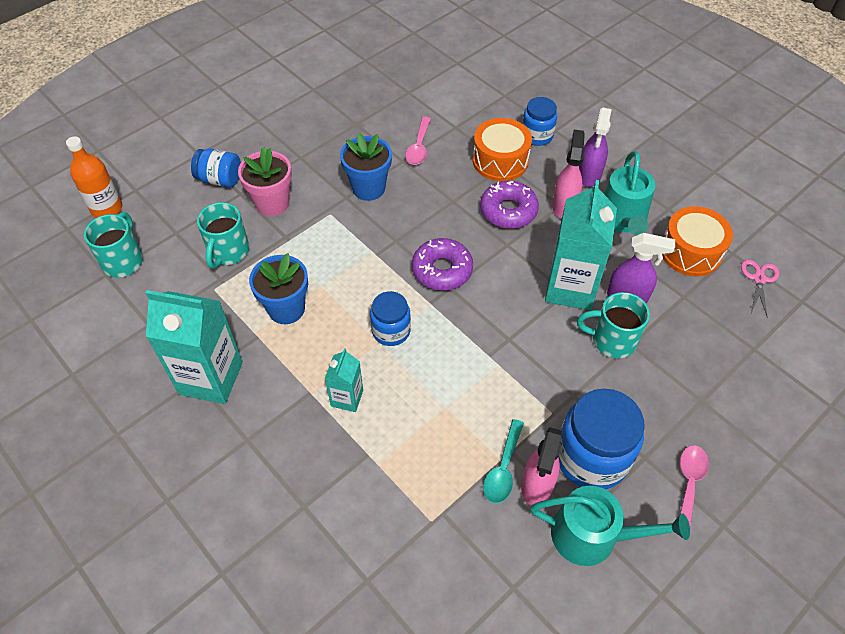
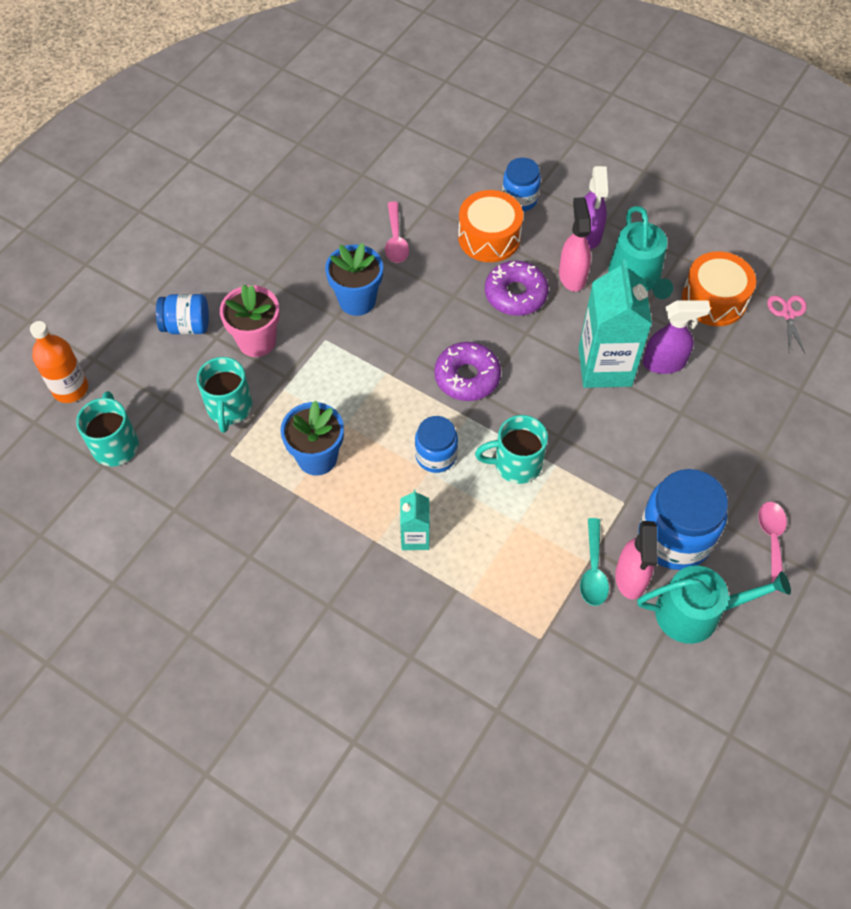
camera: 15 degrees left, 5 degrees up
turquoise carton [146,290,243,404] -> none
turquoise mug [577,292,650,358] -> turquoise mug moved to [475,415,548,484]

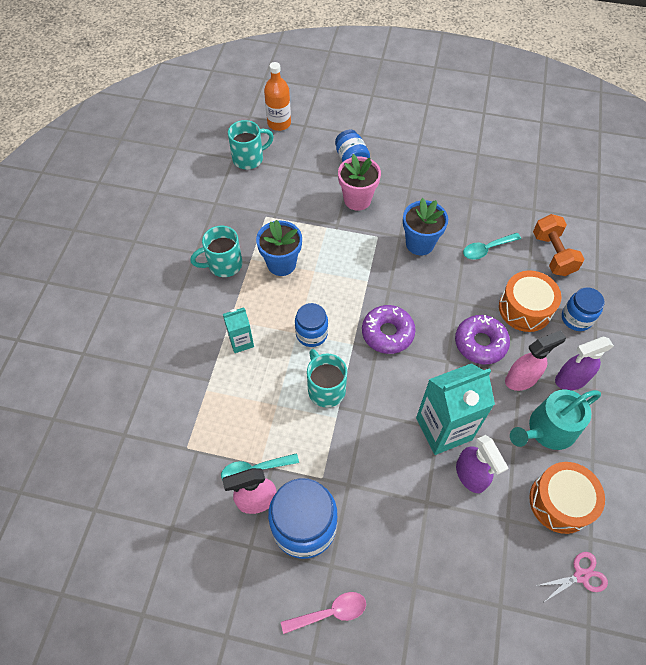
camera: 70 degrees right, 0 degrees up
turquoise mug [197,357,252,433] -> turquoise mug moved to [190,226,242,277]
pink spoon [385,202,409,263] -> turquoise spoon [463,233,521,260]
turquoise watering can [637,566,791,644] -> none
none -> orange dumbbell [533,214,584,276]

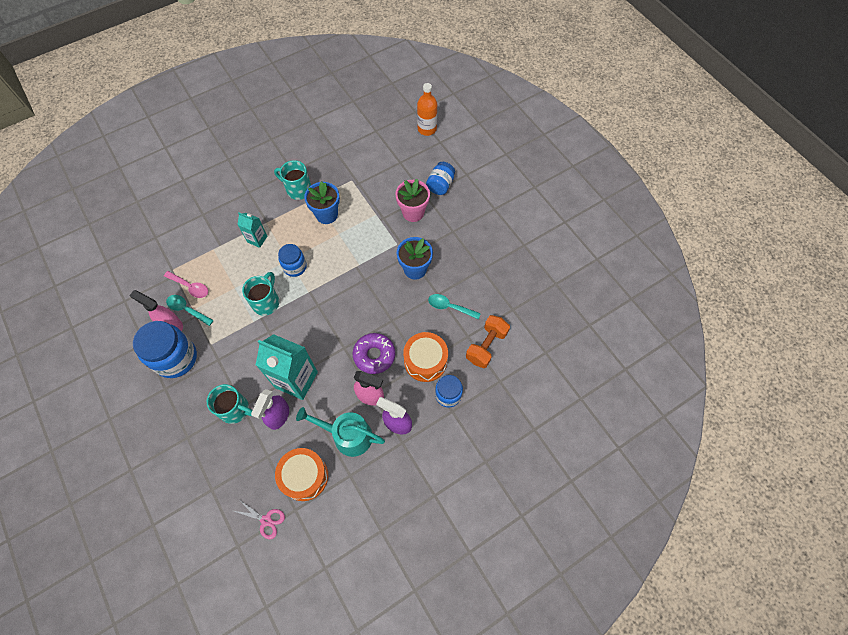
camera: 45 degrees right, 5 degrees up
turquoise mug [228,120,274,169] -> turquoise mug moved to [207,384,253,424]
pink spoon [281,592,366,634] -> pink spoon moved to [164,271,208,298]
purple donut [362,305,416,354] -> none

